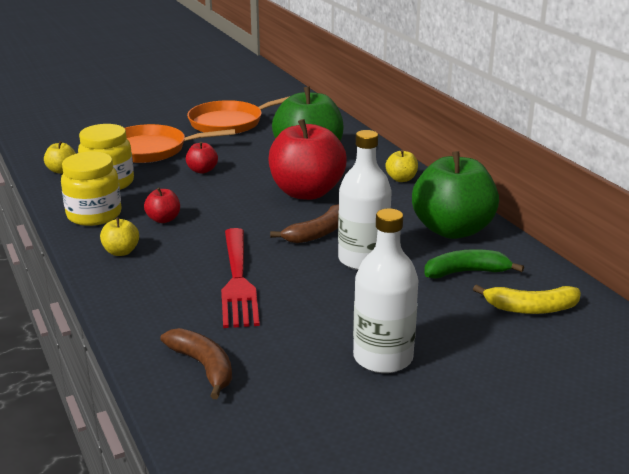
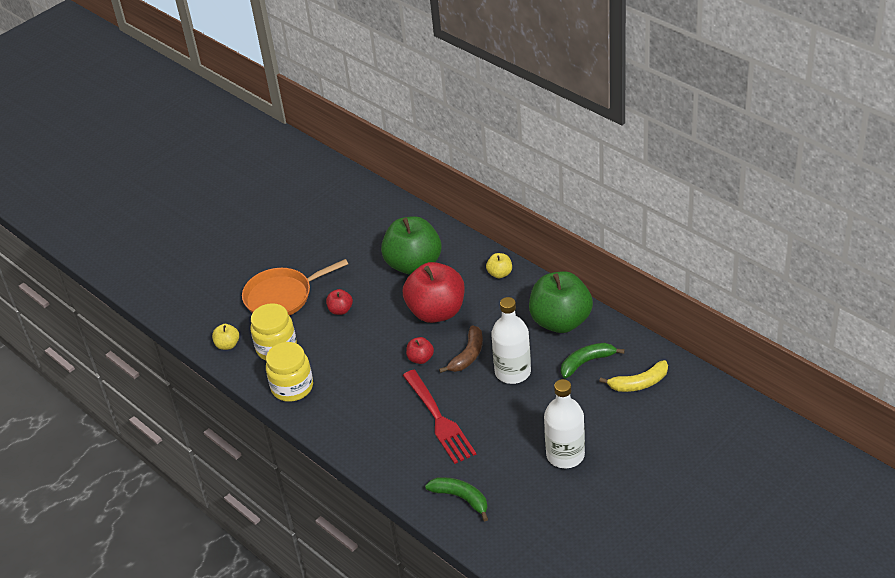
camera: 15 degrees left, 15 degrees up
yellow apple [100,217,139,256] -> none
red apple [144,188,180,223] -> red apple moved to [406,337,434,364]
brown banana [160,328,232,399] -> green banana [425,477,488,522]
orange pan [187,96,290,134] -> none

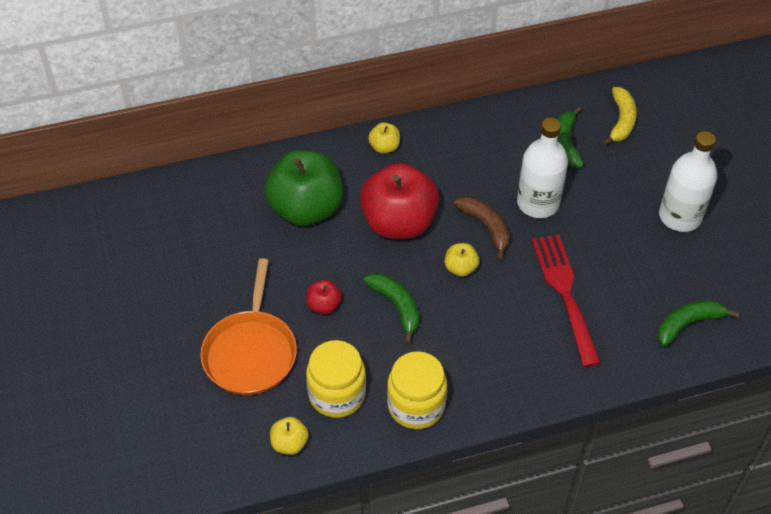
camera: 65 degrees left, 10 degrees up
red fork [403,370,477,464] -> red fork turned 105 degrees counterclockwise [532,234,601,367]
red apple [406,337,434,364] -> yellow apple [445,243,479,277]
green apple [529,271,593,333] -> none
none -> green banana [364,273,420,343]

